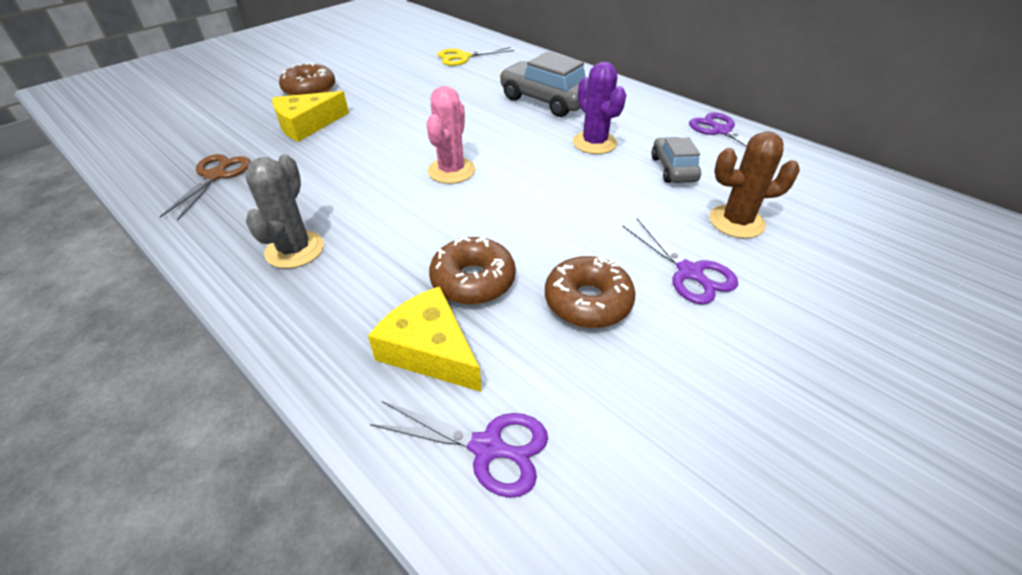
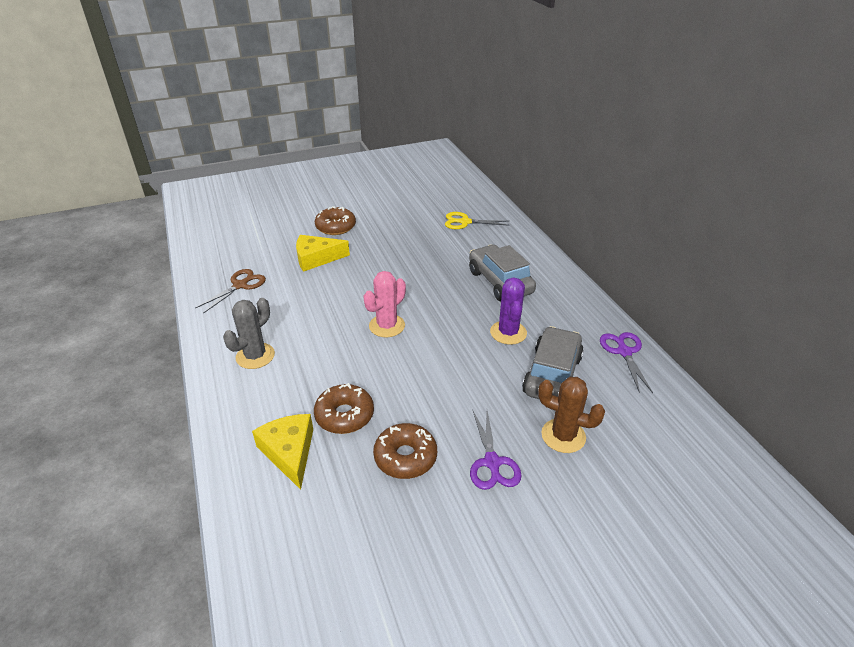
camera: 25 degrees right, 5 degrees down
purple scissors [370,401,548,498] -> none
grey car [651,137,701,183] -> grey car [522,326,584,399], size x1.66

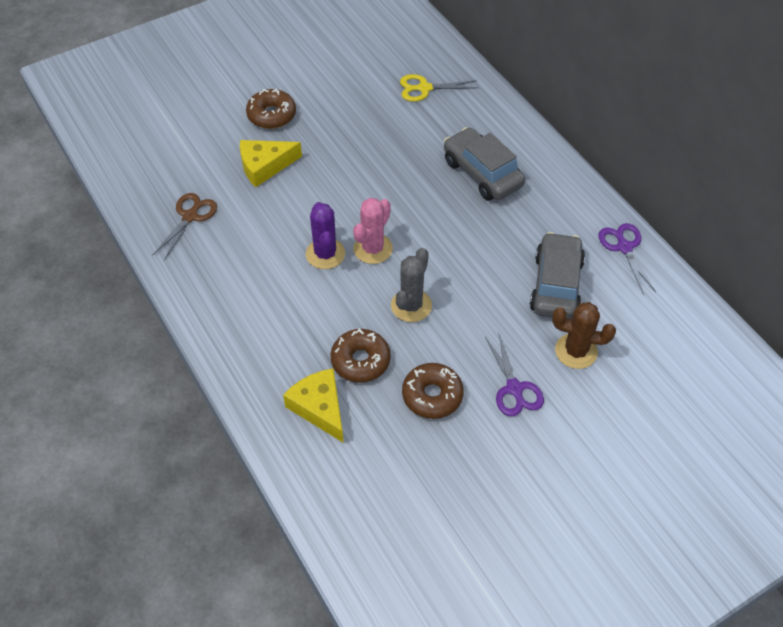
camera: 10 degrees left, 15 degrees up
grey cactus [223,298,275,369] -> grey cactus moved to [391,248,432,322]
purple cactus [490,277,527,345] -> purple cactus moved to [306,202,345,269]

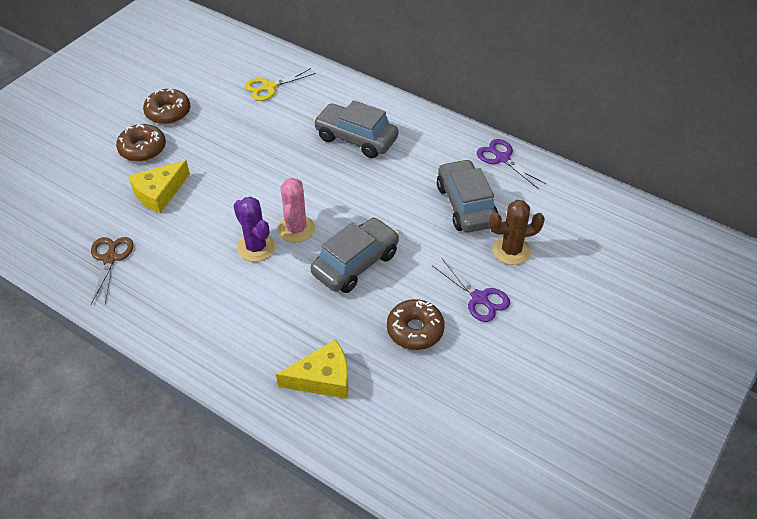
camera: 25 degrees left, 5 degrees down
yellow cheese [283,369,344,443] -> yellow cheese turned 135 degrees clockwise [276,339,349,399]
brown donut [331,328,391,383] -> brown donut moved to [143,88,190,124]
grey cactus [391,248,432,322] -> grey car [310,217,399,293]

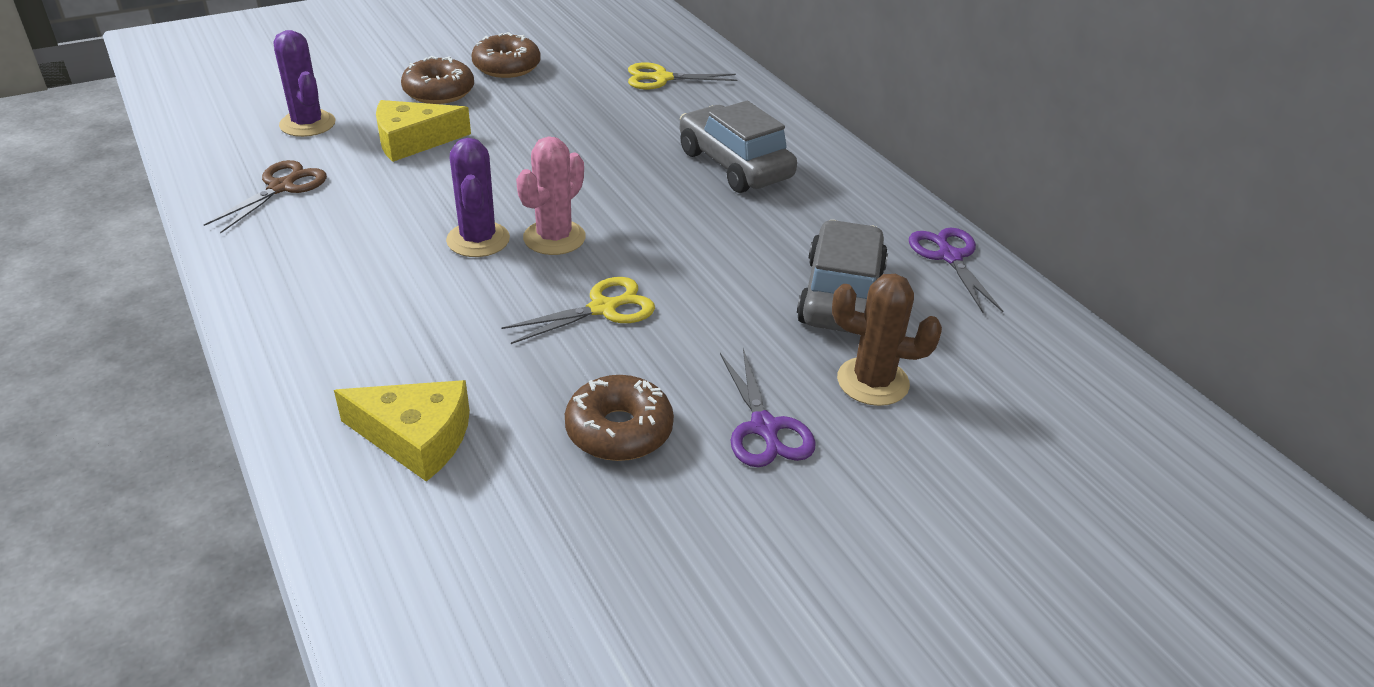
camera: 25 degrees right, 10 degrees down
grey car [310,217,399,293] -> yellow scissors [501,277,655,344]
none -> purple cactus [273,30,335,137]

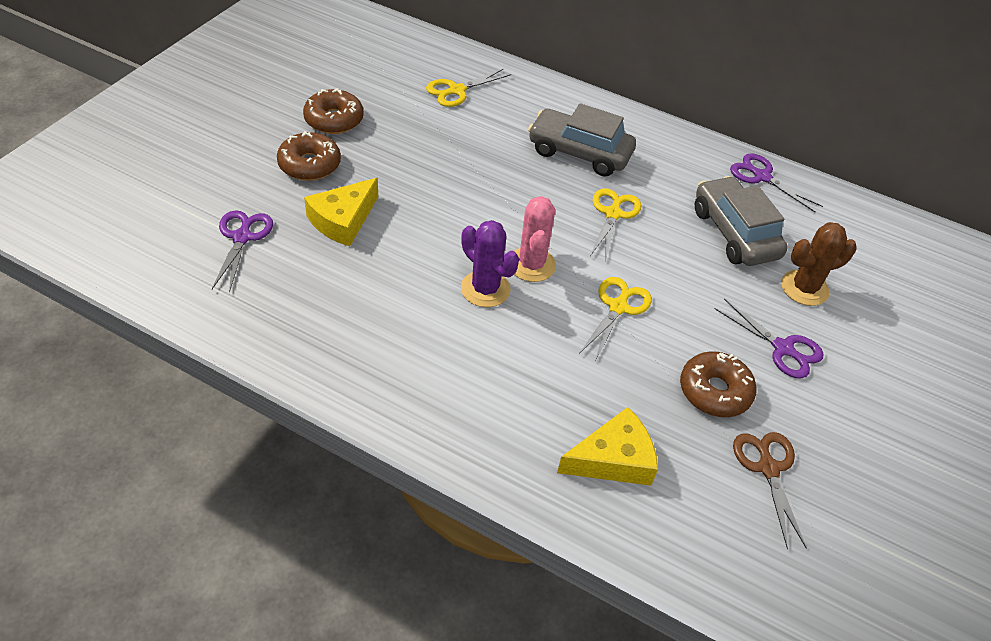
camera: 35 degrees left, 10 degrees up
brown scissors [204,160,327,234] -> brown scissors moved to [733,432,807,549]
purple cactus [273,30,335,137] -> purple scissors [212,210,273,293]
none -> yellow scissors [590,188,642,261]

